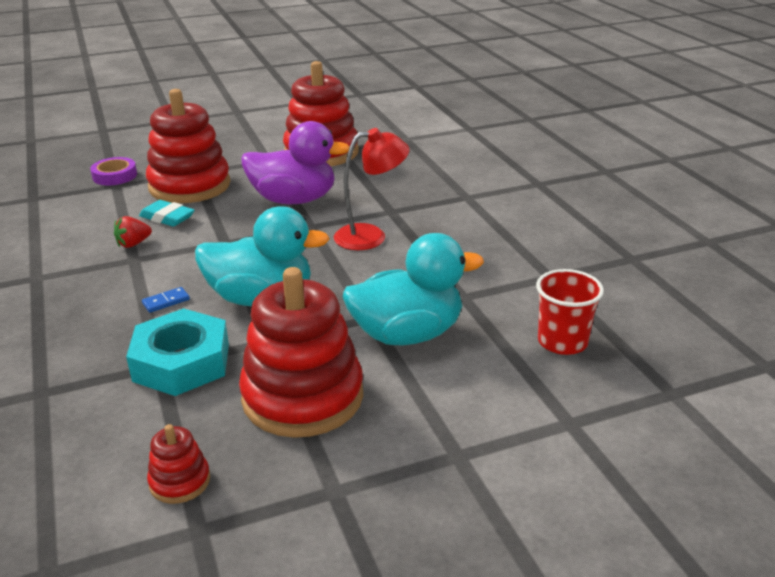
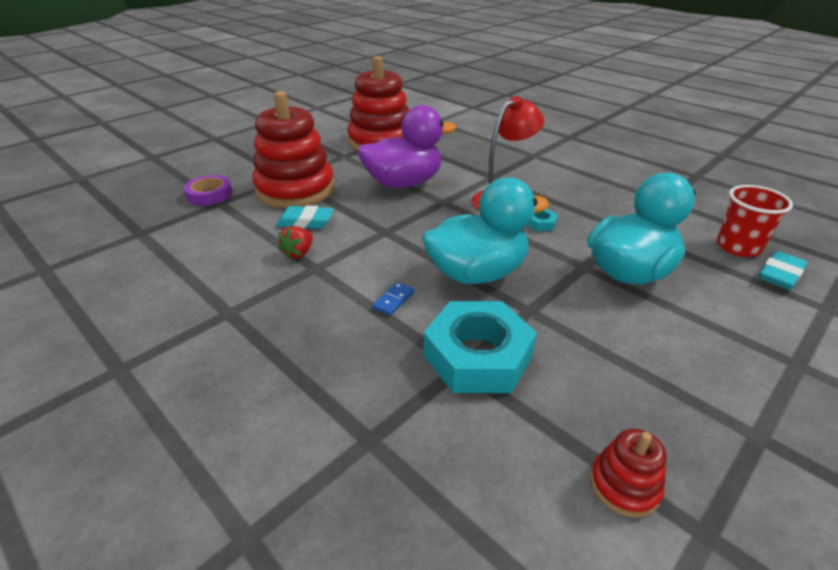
camera: 25 degrees left, 5 degrees up
red stacking toy [239,267,363,438] -> none
none -> turquoise nut [527,208,558,231]
none -> turquoise eraser [759,251,807,290]

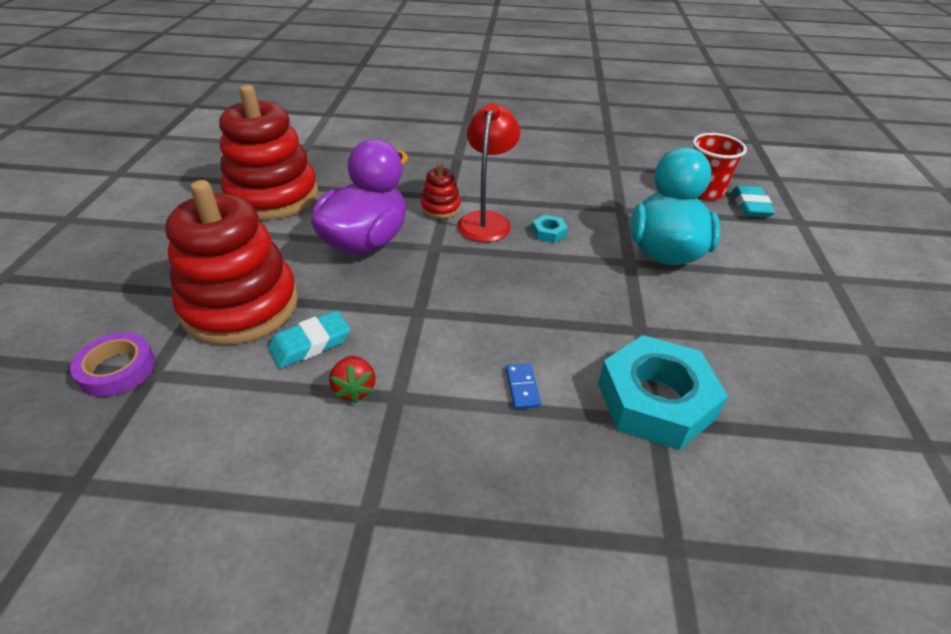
camera: 40 degrees left, 5 degrees up
turquoise duck [422,177,550,284] -> none
red stacking toy [590,429,667,518] -> red stacking toy moved to [421,163,461,219]

